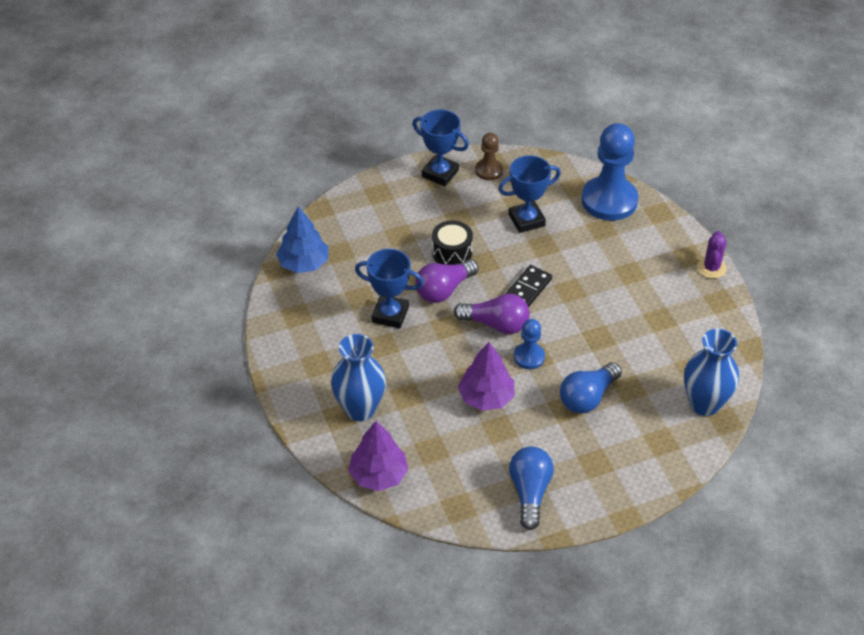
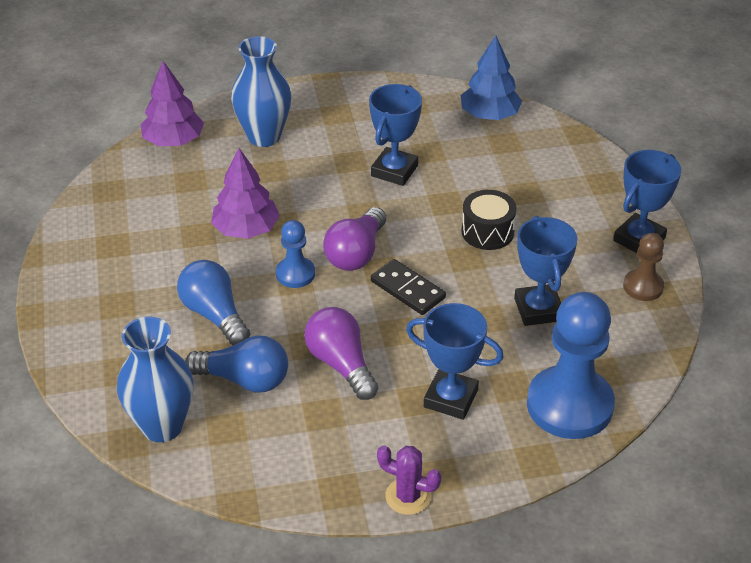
camera: 100 degrees right, 5 degrees down
purple light bulb [415,259,479,303] -> purple light bulb moved to [304,307,378,400]
blue light bulb [509,447,554,530] -> blue light bulb moved to [185,336,288,393]
none -> blue trophy [406,303,504,420]

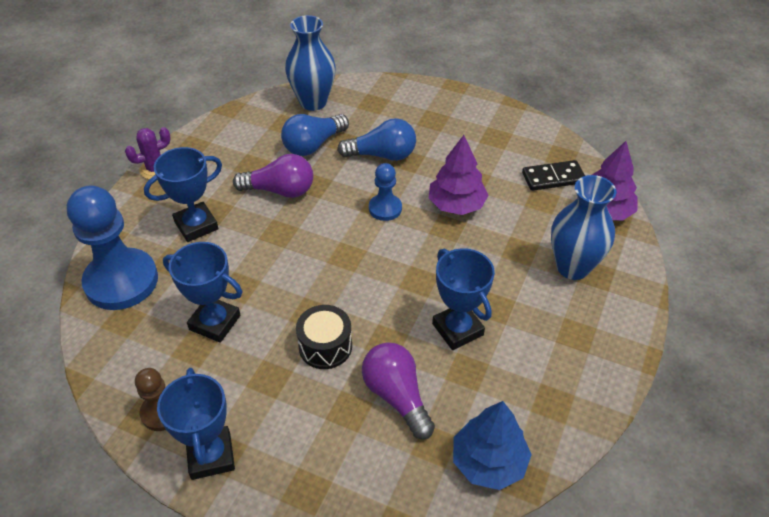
camera: 125 degrees right, 5 degrees up
purple light bulb [323,207,386,271] -> purple light bulb moved to [362,343,435,439]
black domino [371,259,446,315] -> black domino moved to [522,160,585,191]

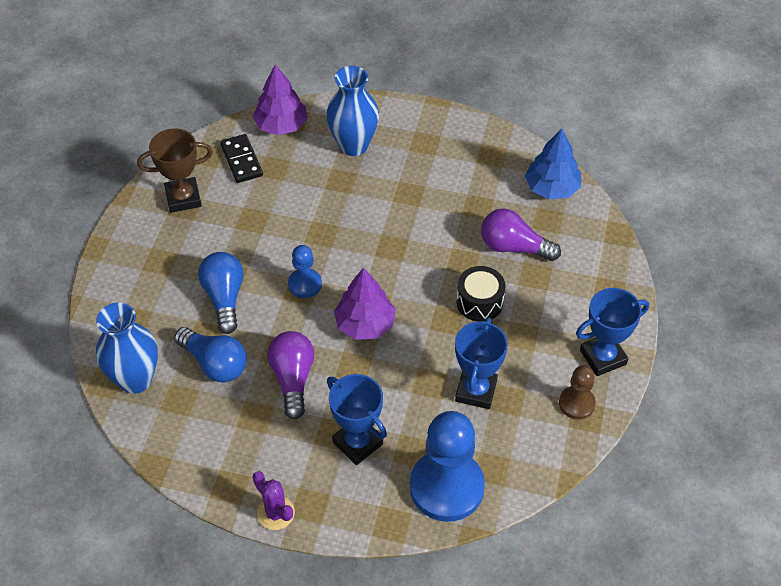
camera: 100 degrees left, 5 degrees up
purple light bulb [362,343,435,439] -> purple light bulb turned 60 degrees clockwise [481,208,561,261]
purple tree [429,135,489,215] -> purple tree moved to [334,267,396,340]
blue trophy [432,248,495,350] -> none
none -> brown trophy [137,128,213,213]

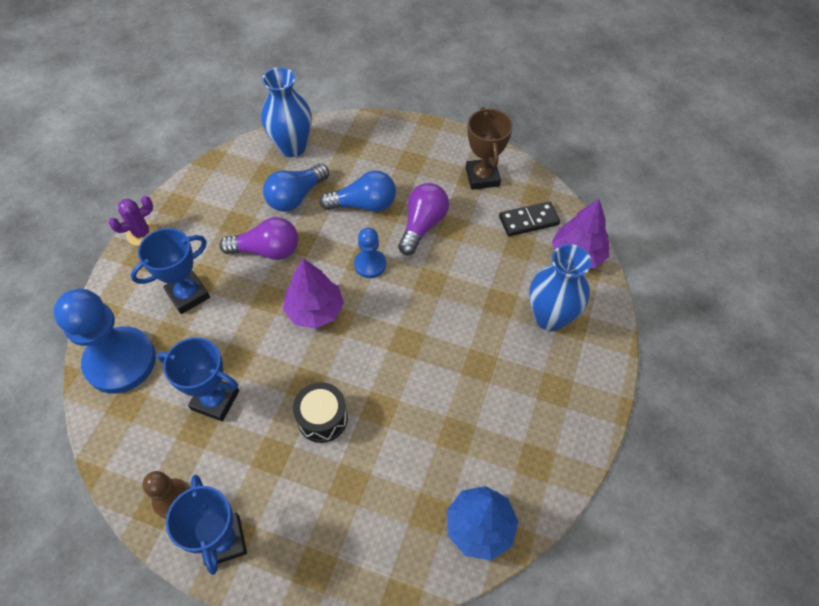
camera: 95 degrees right, 5 degrees up
purple light bulb [481,208,561,261] -> purple light bulb moved to [398,183,449,255]

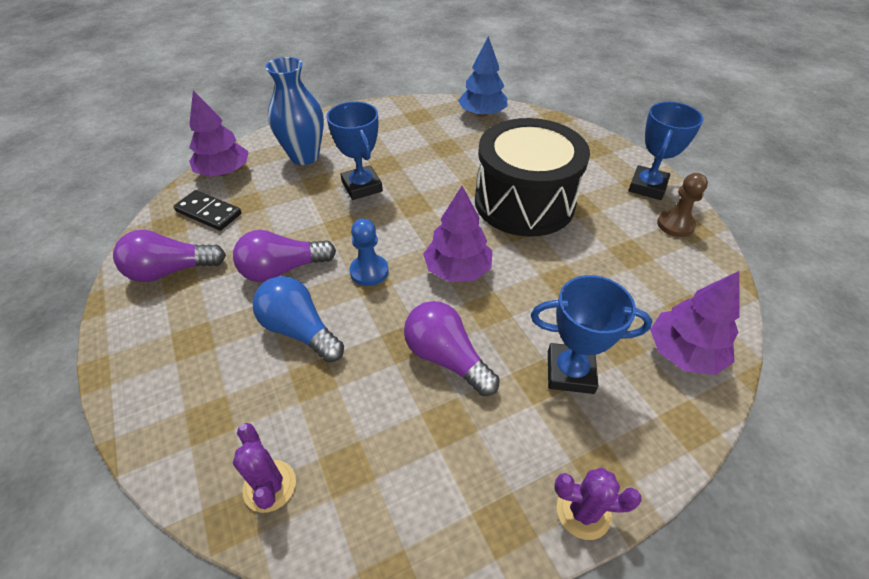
camera: 135 degrees left, 10 degrees down
blue pawn [53,289,156,394] -> purple tree [650,271,740,375]
blue trophy [157,337,239,422] -> blue trophy moved to [326,101,383,200]
blue vase [261,67,312,157] -> purple cactus [233,423,296,513]
blue light bulb [263,164,329,212] -> none
black drum [293,382,348,443] -> black drum [475,118,590,237], size x2.15
brown trophy [466,107,513,190] -> purple light bulb [113,230,226,282]

